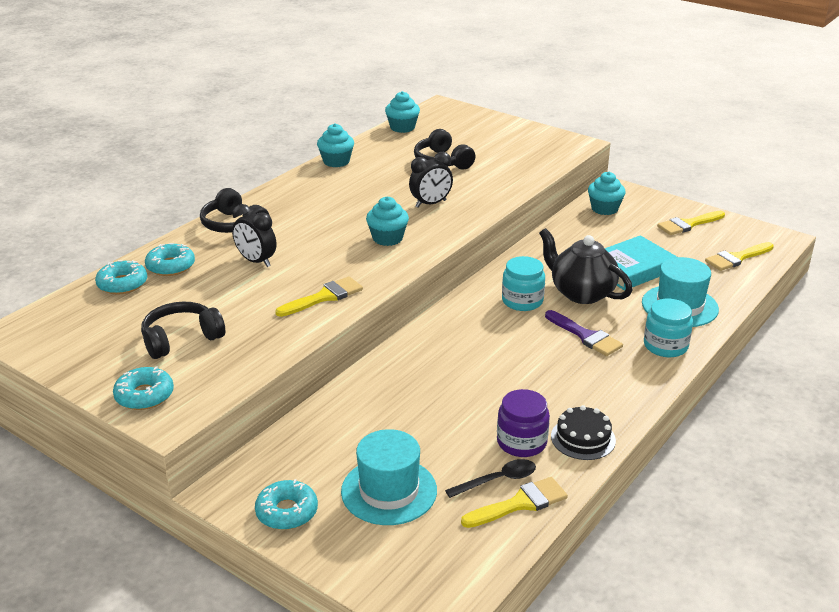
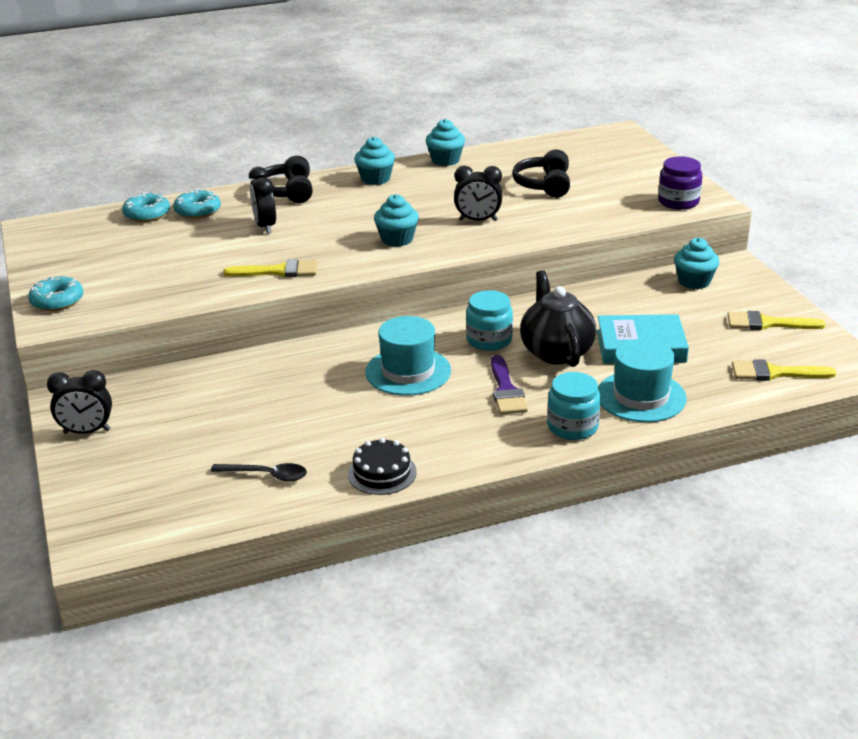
camera: 35 degrees right, 0 degrees up
black headphones [141,302,225,359] -> none
turquoise donut [255,479,318,530] -> black clock [47,370,112,434]
turquoise hat [341,429,437,525] -> turquoise hat moved to [365,316,451,396]
turquoise cupcake [385,91,420,133] -> turquoise cupcake moved to [354,137,395,185]
yellow brush [461,477,568,528] -> none
purple jar [497,389,550,457] -> purple jar moved to [658,156,702,210]

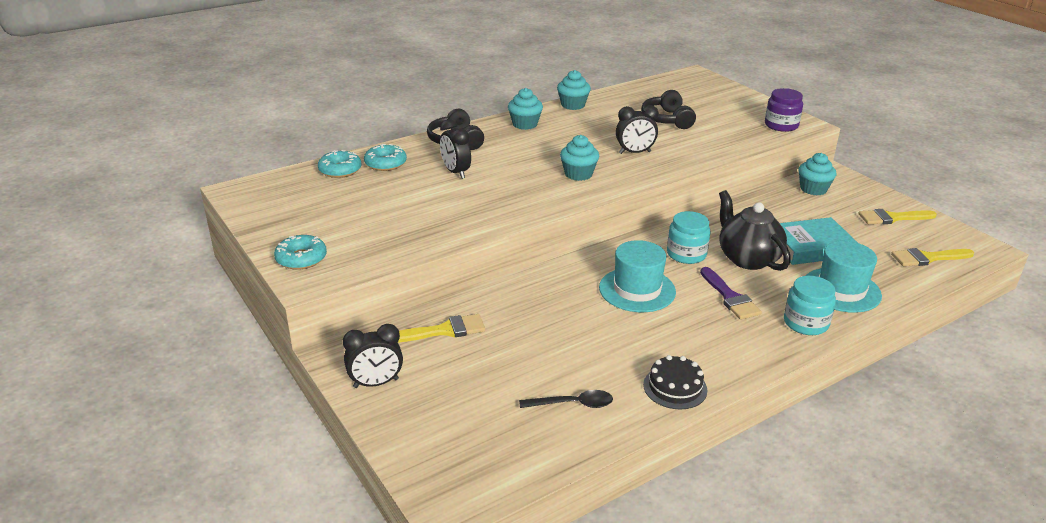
camera: 15 degrees left, 0 degrees up
yellow brush [223,259,317,278] -> yellow brush moved to [398,314,485,343]

